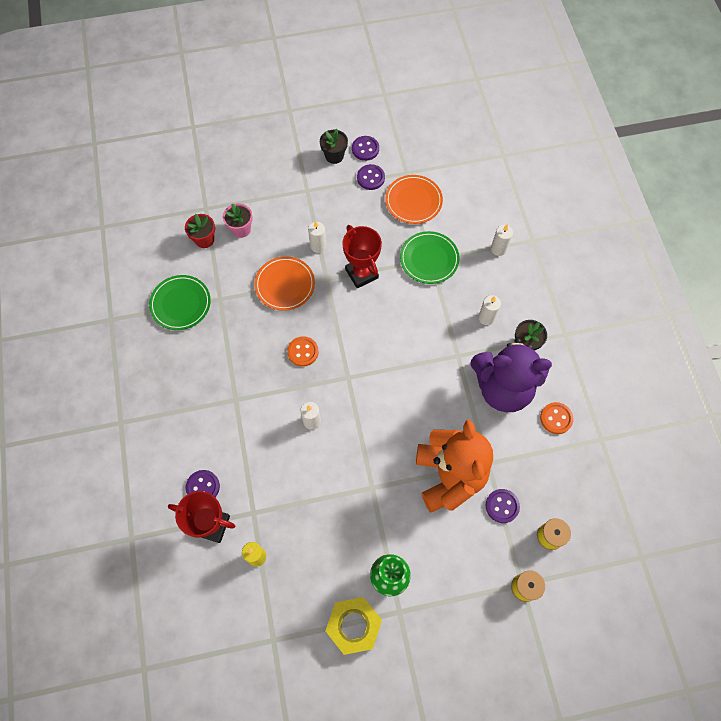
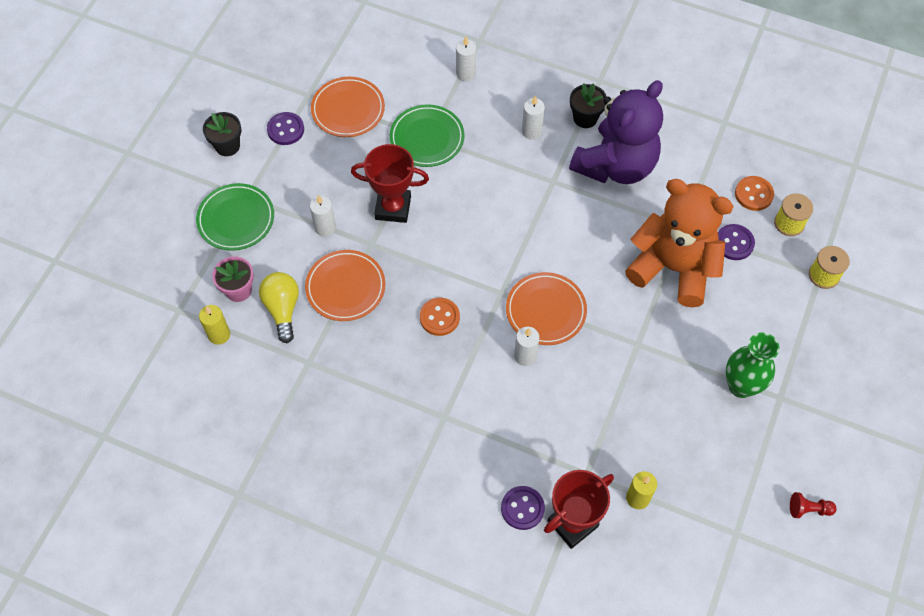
camera: 55 degrees left, 5 degrees down
green plate [149,275,211,330] -> green plate moved to [196,183,274,251]
red flower pot [185,214,215,248] -> yellow candle [199,305,230,345]
yellow nut [326,597,382,655] -> none
purple button [352,136,379,161] -> none
orange button [540,402,573,434] -> orange button moved to [735,176,774,211]
none -> yellow light bulb [259,272,299,343]
none -> orange plate [506,272,587,345]
none -> red pawn [790,492,837,518]

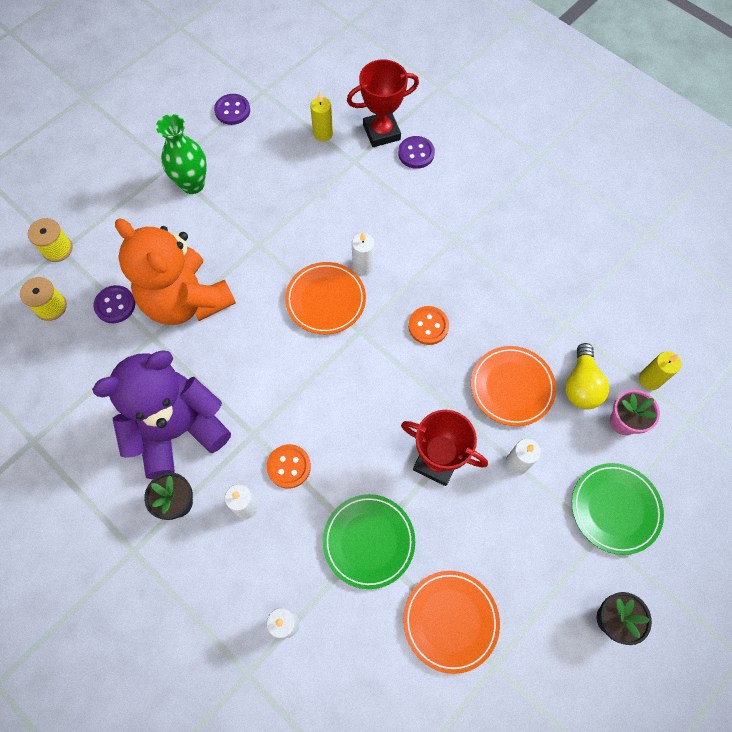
camera: 160 degrees left, 5 degrees up
purple button [267,112,304,145] -> purple button moved to [214,94,250,125]
orange button [735,176,774,211] -> orange button moved to [267,444,311,489]
red pawn [790,492,837,518] -> none

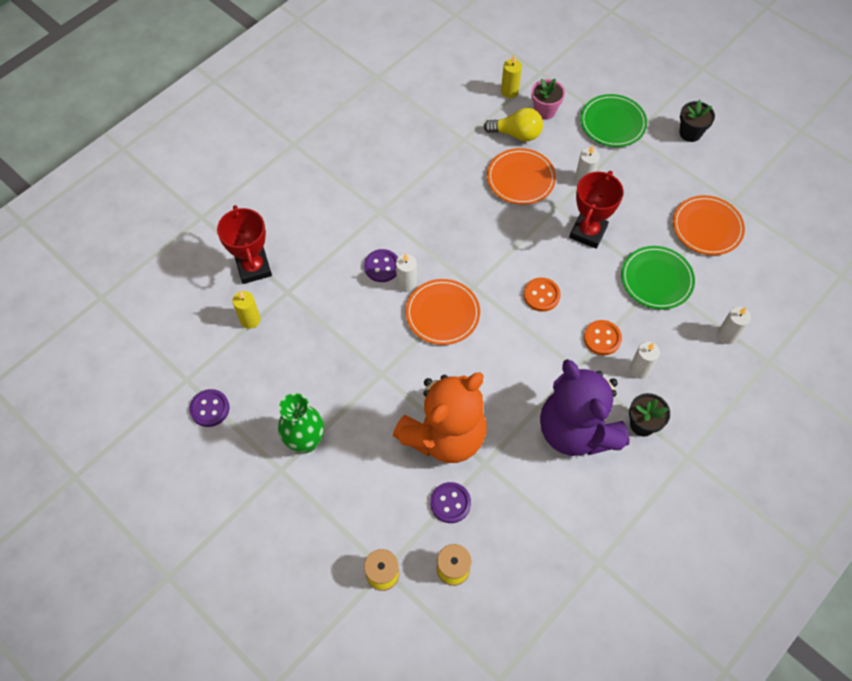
camera: 90 degrees left, 5 degrees down
purple button [398,136,435,169] -> purple button moved to [364,249,398,282]
orange button [408,306,449,345] -> orange button moved to [524,277,561,312]

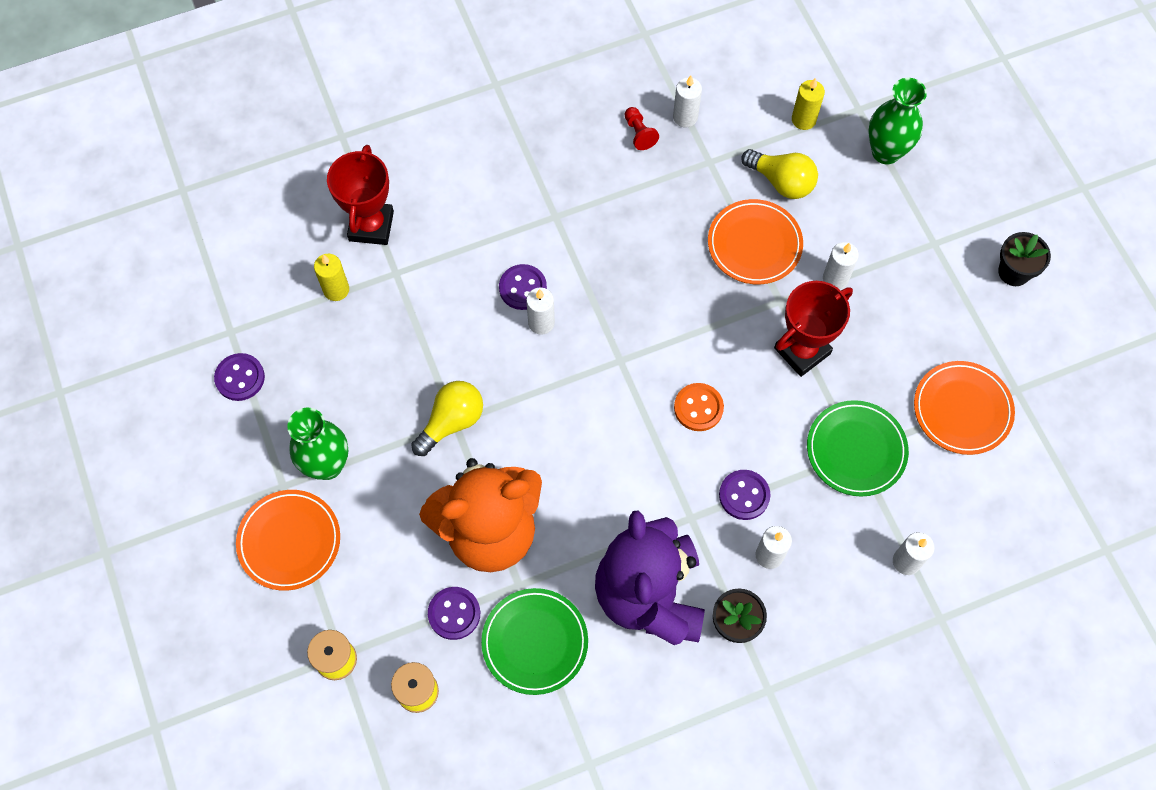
camera: 25 degrees right, 5 degrees up
orange plate [406,279,480,345] -> orange plate moved to [236,490,340,591]
pink flower pot [531,79,565,120] -> none
green plate [580,94,647,147] -> green plate moved to [481,588,588,695]
orange button [584,320,622,355] -> purple button [719,470,771,520]
none -> yellow light bulb [411,381,483,456]
none -> red pawn [624,107,659,150]
none -> white candle [673,75,702,127]
none -> green vase [868,78,927,164]

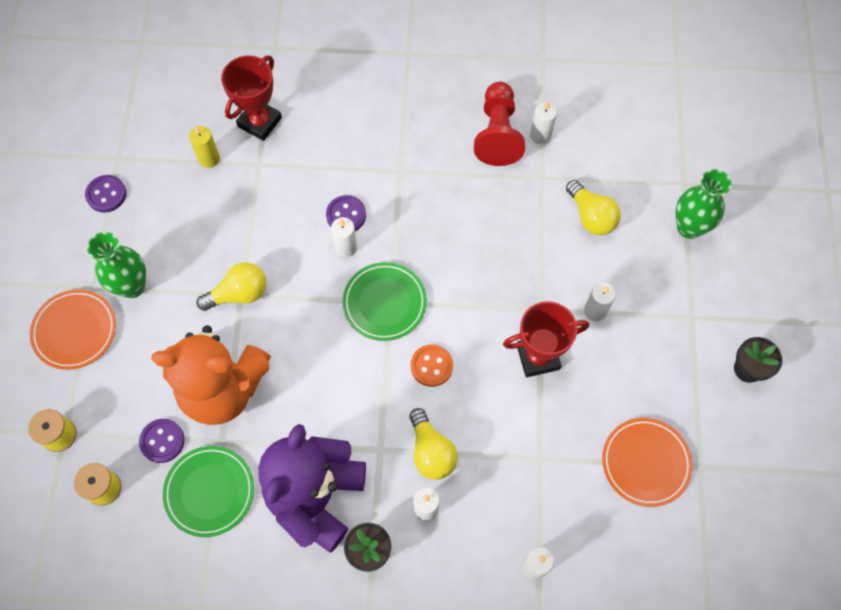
camera: 25 degrees right, 0 degrees up
red pawn [624,107,659,150] -> red pawn [474,82,525,166], size x2.21
orange plate [708,199,803,284] -> none
purple button [719,470,771,520] -> yellow light bulb [409,408,458,480]
yellow candle [792,78,825,130] -> none
green plate [807,400,909,497] -> green plate moved to [342,262,427,341]

